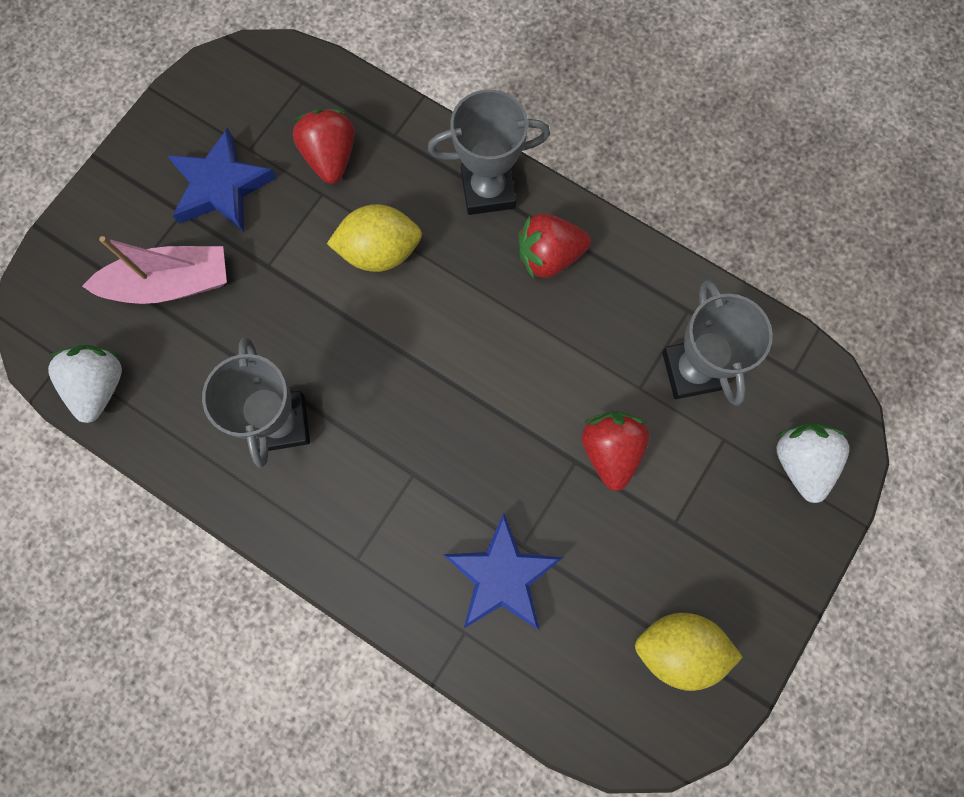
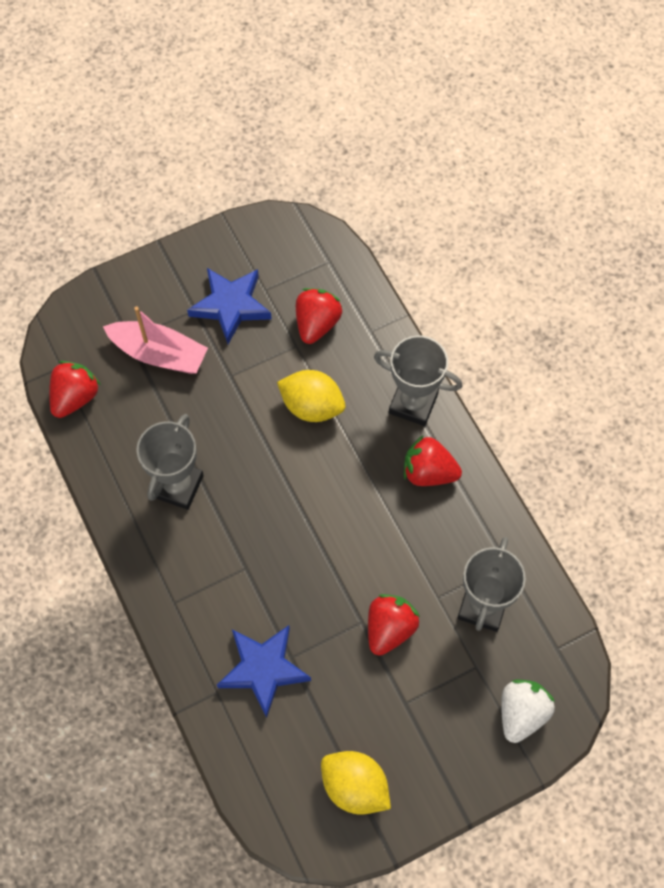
camera: 30 degrees right, 10 degrees down
white strawberry [48,345,122,423] -> red strawberry [49,361,101,418]

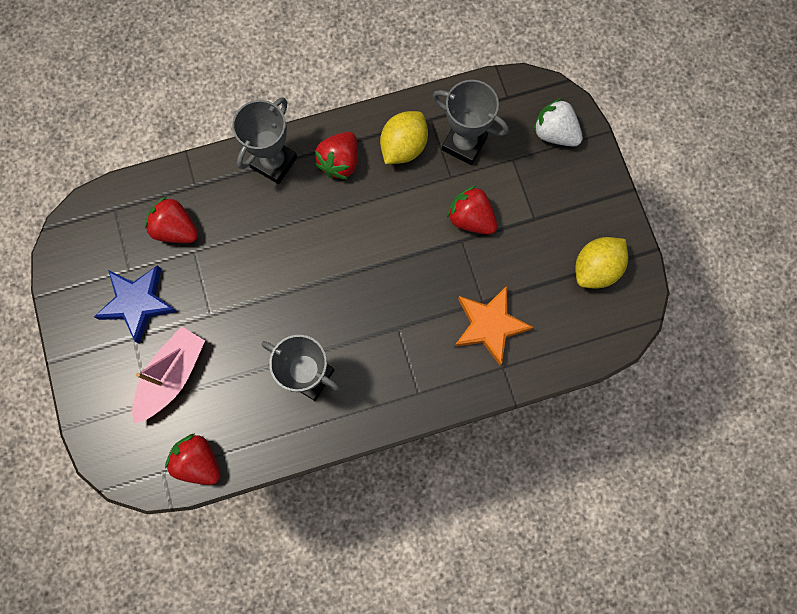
camera: 80 degrees left, 10 degrees up
blue star [217,625,311,718] -> orange star [454,286,534,366]
yellow lemon [277,370,345,422] -> yellow lemon moved to [380,111,428,164]

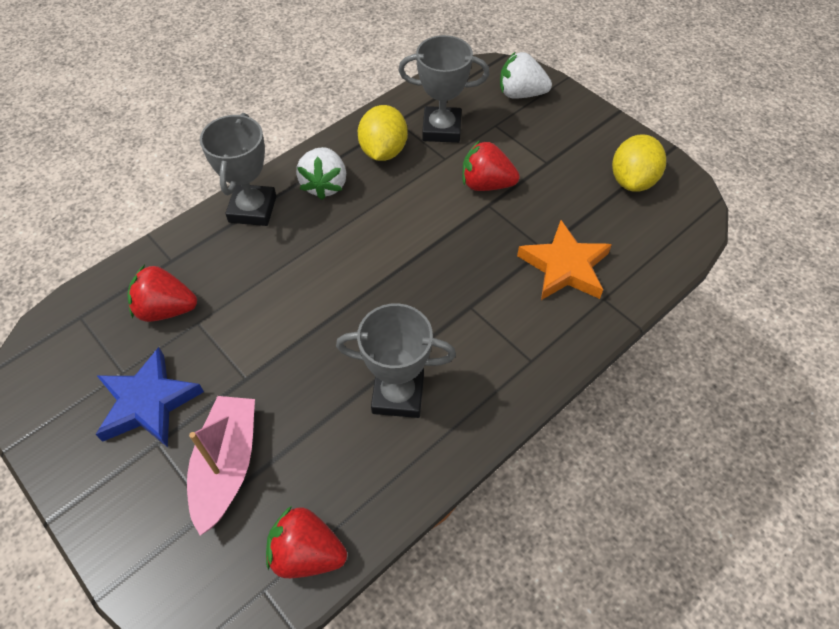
camera: 25 degrees left, 20 degrees down
red strawberry [315,132,358,179] -> white strawberry [296,147,346,200]

